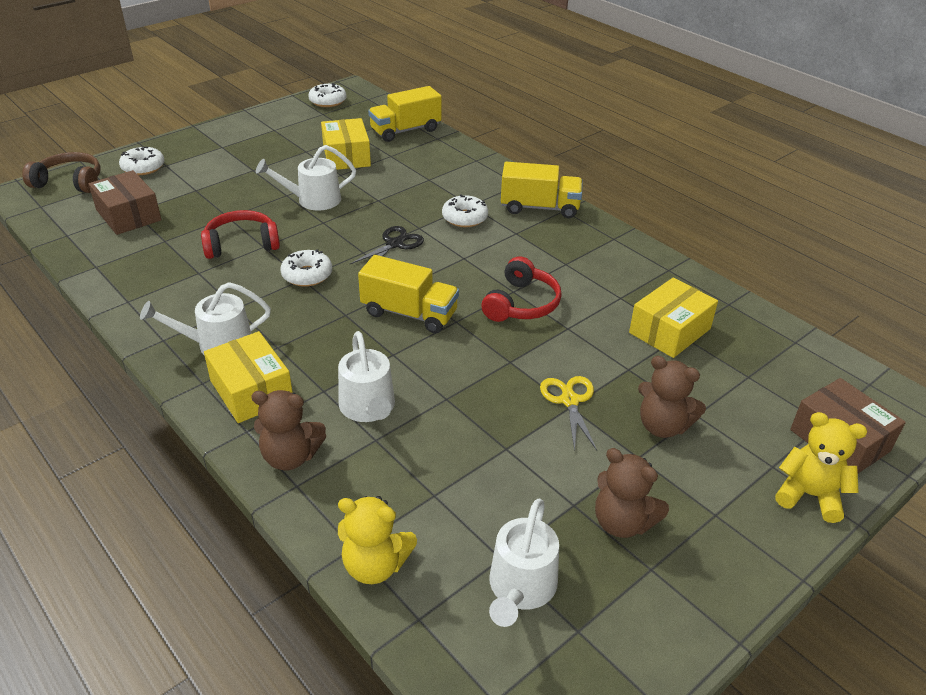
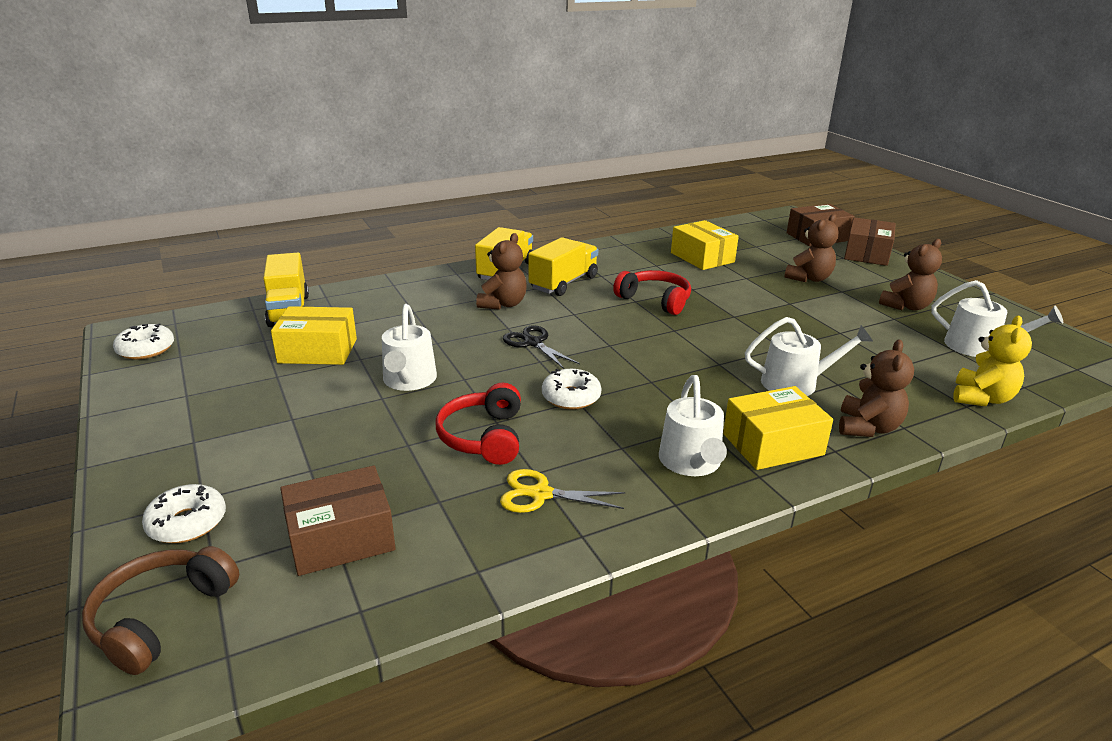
camera: 75 degrees left, 10 degrees down
yellow truck [358,255,459,333] -> yellow truck moved to [528,237,598,296]
white donut [442,194,488,227] -> brown teddy bear [476,233,527,310]
yellow scissors [540,376,597,451] -> yellow scissors moved to [500,469,625,513]
yellow teddy bear [775,412,867,523] -> brown box [844,217,896,266]

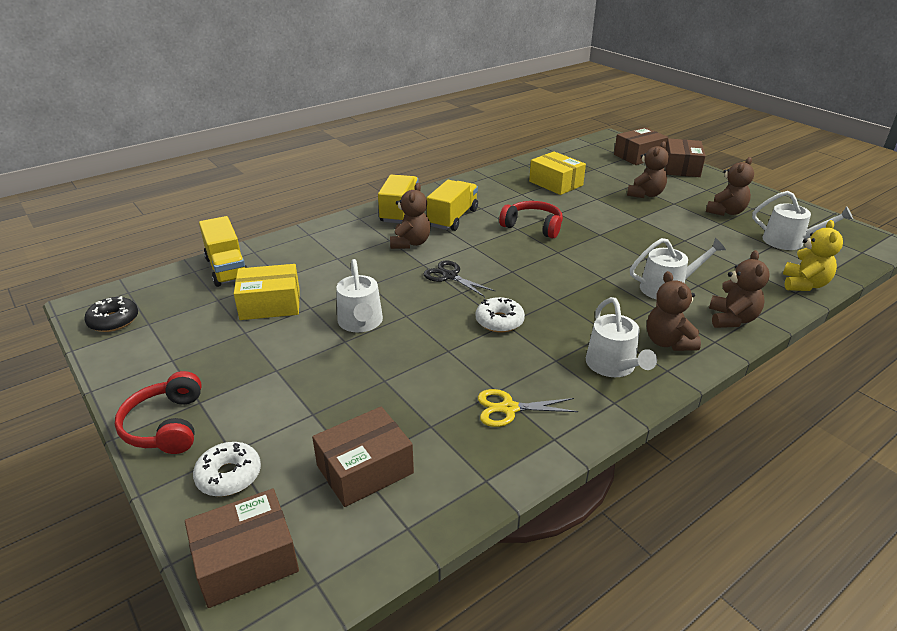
camera: 10 degrees left, 5 degrees up
brown headphones [82,546,239,675] -> brown box [185,488,299,608]
white donut [113,324,174,360] -> black donut [84,296,138,332]
red headphones [436,383,521,465] -> red headphones moved to [115,371,202,454]
yellow box [723,386,833,470] -> brown teddy bear [647,271,701,351]

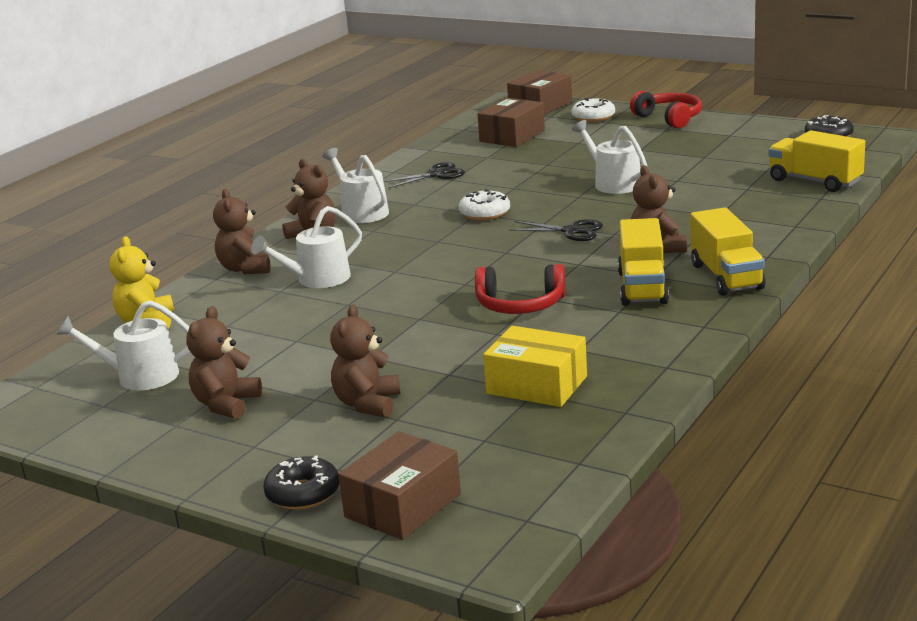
camera: 160 degrees right, 10 degrees down
yellow box [234,264,300,320] -> none
yellow scissors [478,389,578,427] -> black scissors [384,162,465,189]
brown box [665,138,706,177] -> black donut [263,455,340,510]

